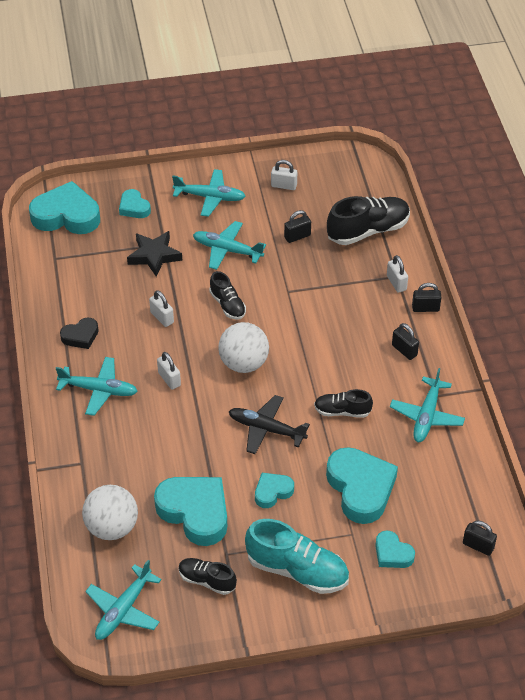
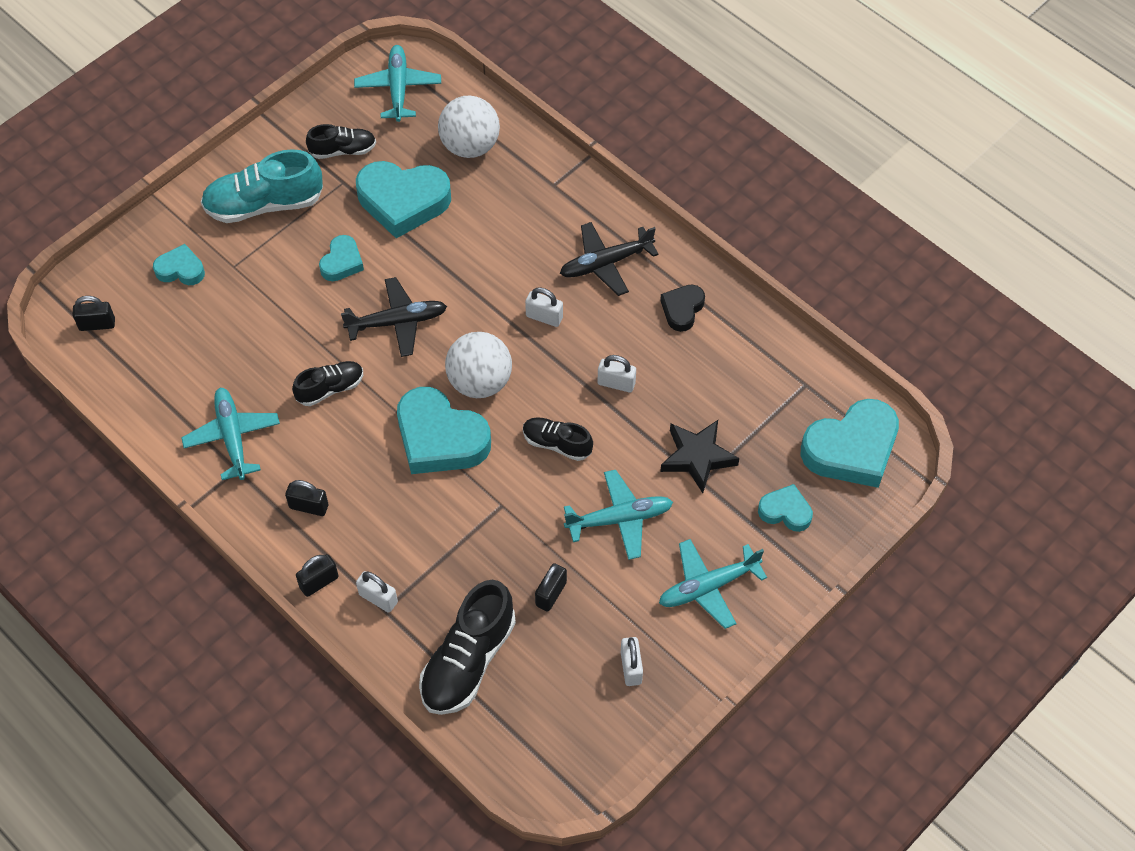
camera: 145 degrees right, 10 degrees up
turquoise plane [56,357,137,416] -> black plane [560,222,659,296]
white padlock [271,160,297,190] -> white padlock turned 75 degrees counterclockwise [621,637,643,686]
turquoise heart [326,447,398,524] -> turquoise heart moved to [397,387,491,474]

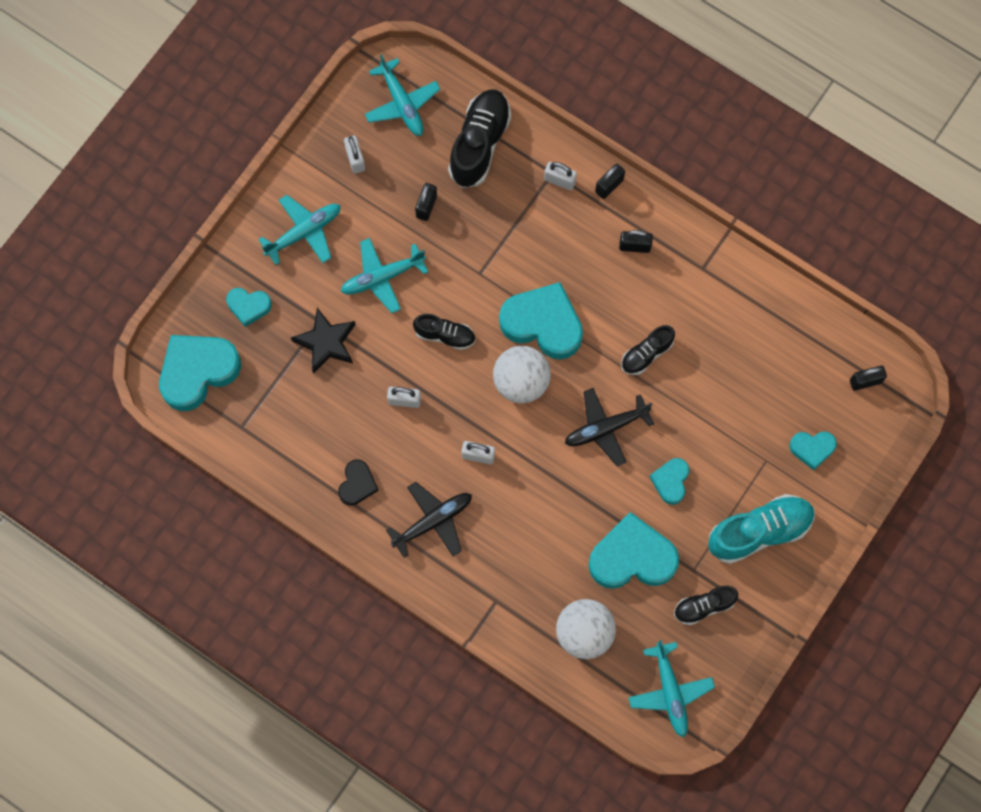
camera: 170 degrees right, 15 degrees up
turquoise plane [181,387,280,480] -> turquoise plane moved to [365,54,440,136]

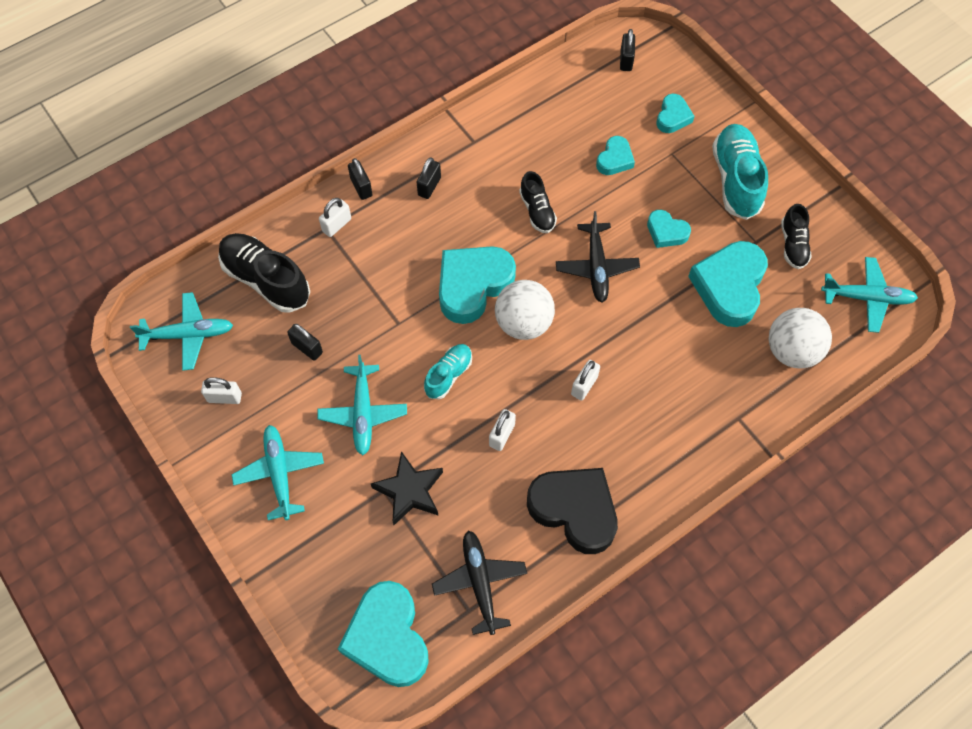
camera: 70 degrees left, 10 degrees down
turquoise heart [226,288,272,327] -> turquoise heart moved to [596,136,635,175]
black heart [338,459,379,506] -> black heart [527,468,618,554], size x1.92
black plane [386,482,472,558] -> black plane moved to [432,530,527,635]
black shoe [413,314,475,350] -> turquoise shoe [424,344,472,399]

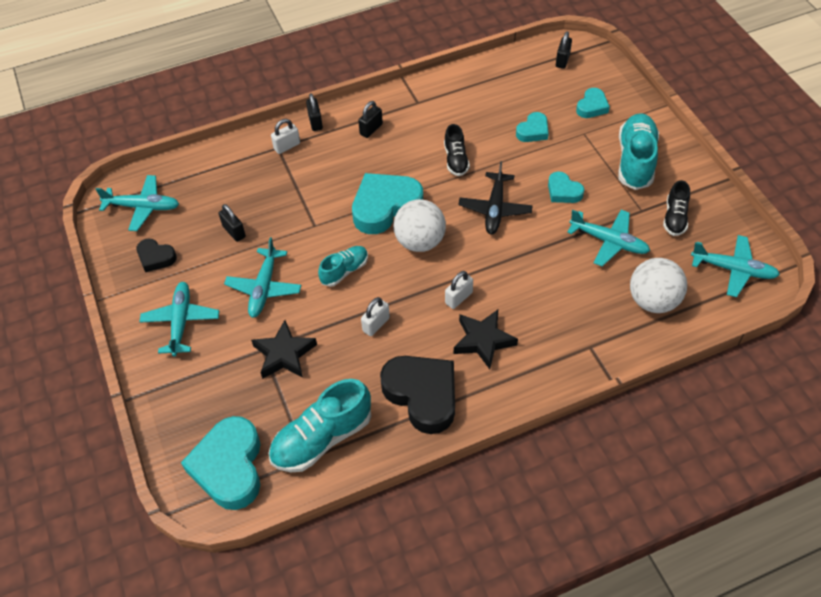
camera: 15 degrees right, 10 degrees down
white padlock [201,377,242,404] -> black heart [136,239,177,272]
black shoe [218,233,310,313] -> none
black plane [432,530,527,635] -> turquoise shoe [269,379,371,472]
turquoise heart [688,241,768,327] -> turquoise plane [567,210,650,266]
none -> black star [454,310,518,369]

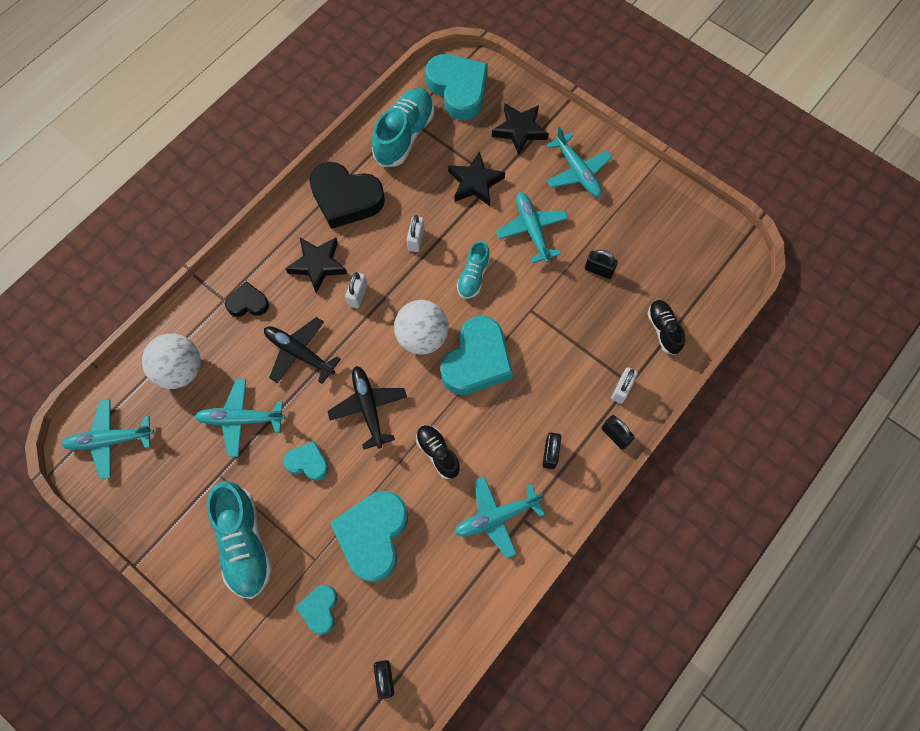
camera: 150 degrees right, 15 degrees up
turquoise plane [95,175,179,231] -> turquoise plane moved to [455,476,545,558]
black heart [136,239,177,272] -> black heart moved to [225,281,269,317]
turquoise heart [516,112,549,142] -> turquoise heart [330,491,408,582], size x1.92
black shoe [663,180,690,236] -> black shoe moved to [648,300,685,355]
none -> black plane [264,317,341,384]
none -> black star [492,103,549,155]

